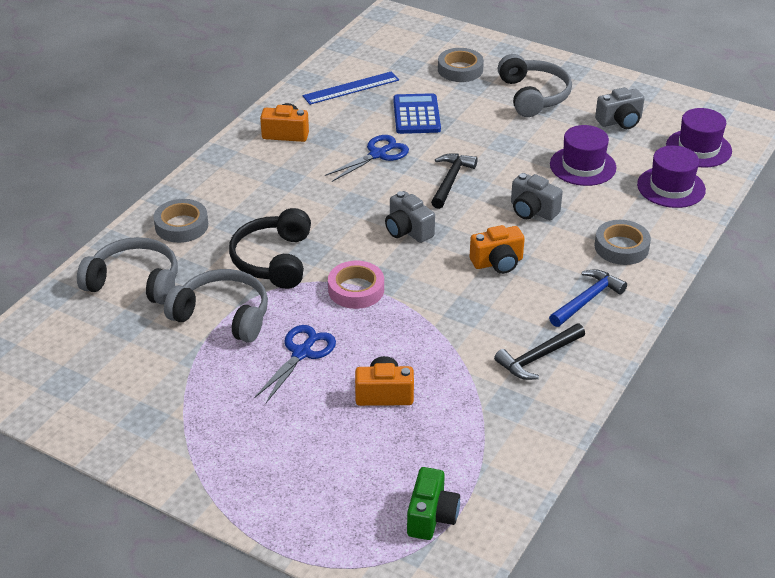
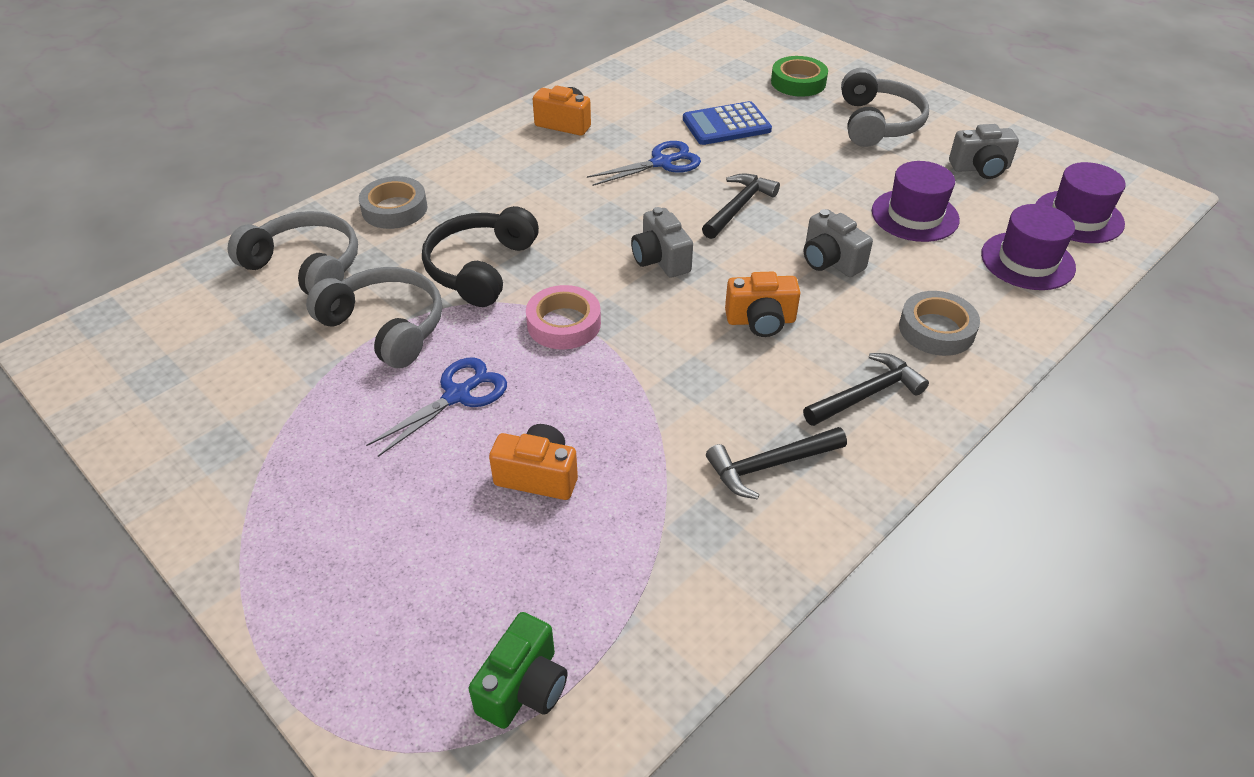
camera: 15 degrees right, 5 degrees up
blue ruler [303,71,399,105] -> none
blue calculator [393,93,441,134] -> blue calculator turned 120 degrees counterclockwise [683,101,772,145]
grey tape [438,48,484,82] -> green tape [771,56,828,97]
blue hammer [549,269,627,327] -> black hammer [803,353,929,426]

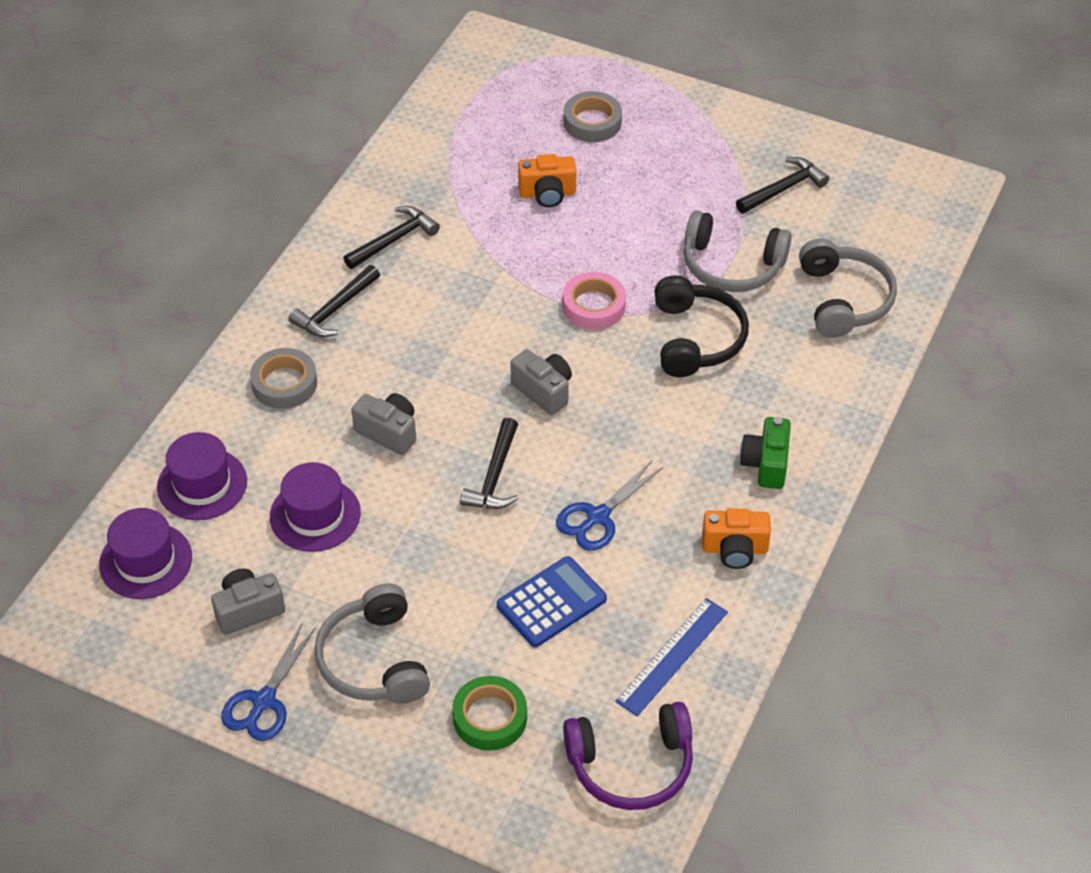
camera: 160 degrees right, 5 degrees up
grey headphones [228,211,358,295] -> grey headphones turned 105 degrees counterclockwise [799,239,897,338]
grey tape [359,176,427,229] -> grey tape moved to [564,91,622,142]
blue scissors [366,358,507,457] -> blue scissors moved to [221,624,316,741]
green camera [469,612,567,729] -> green camera moved to [740,417,791,489]
orange camera [725,272,800,337] -> none
none -> purple headphones [563,702,693,810]
none -> blue ruler [615,598,728,716]
none -> black hammer [736,157,829,214]

